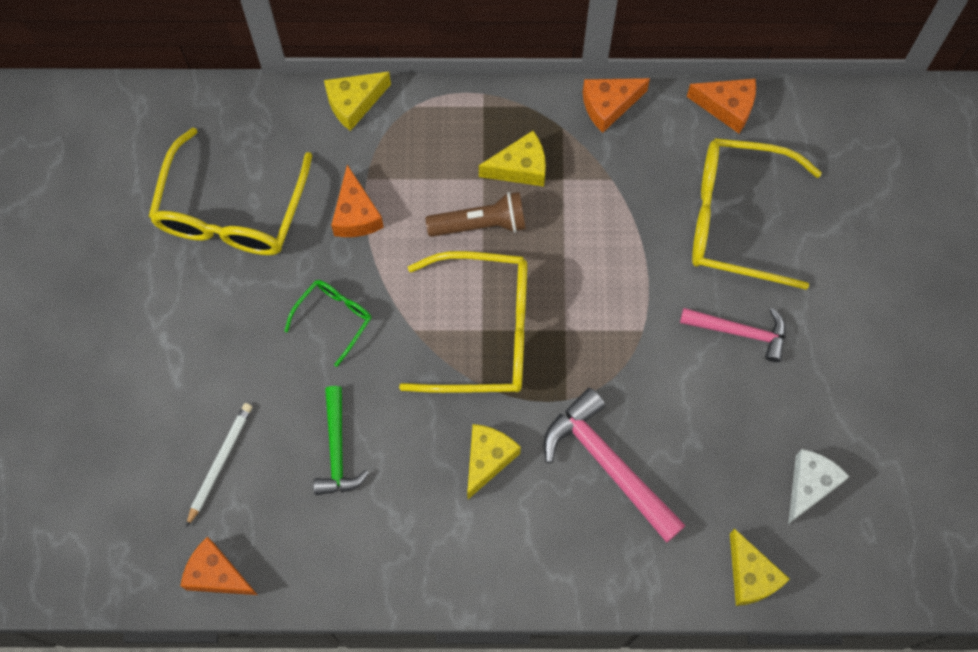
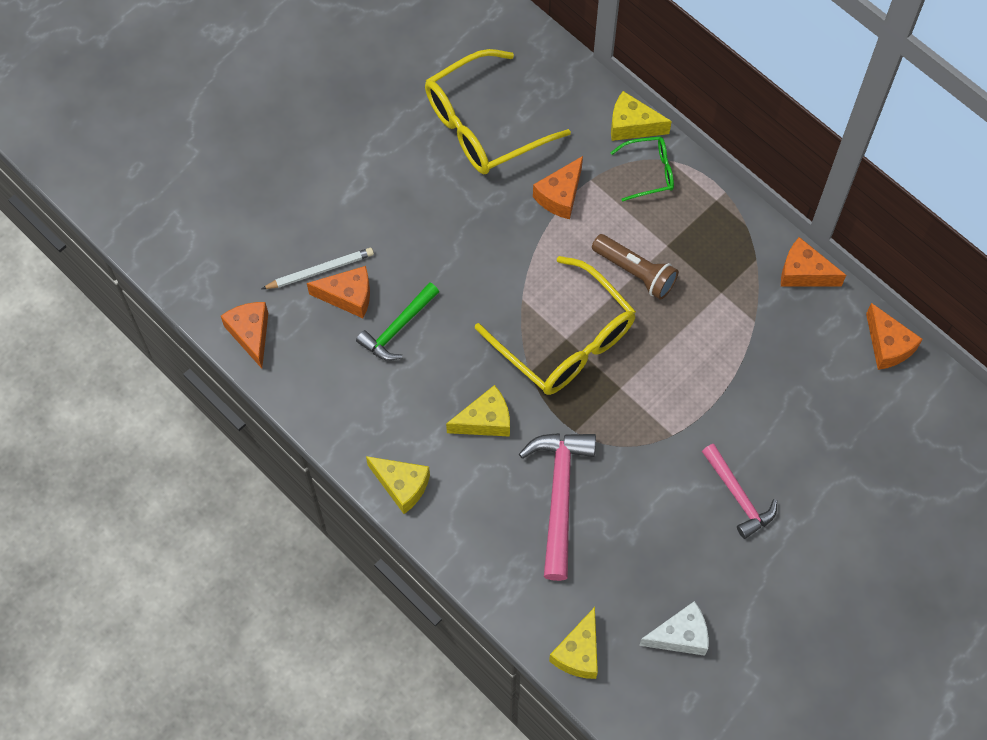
camera: 45 degrees right, 5 degrees down
green glasses [284,280,371,367] -> green glasses moved to [610,137,674,202]
yellow cheese [479,131,546,186] -> yellow cheese moved to [366,456,430,514]
yellow glasses [692,138,822,290] -> none
none -> orange cheese [307,266,370,318]

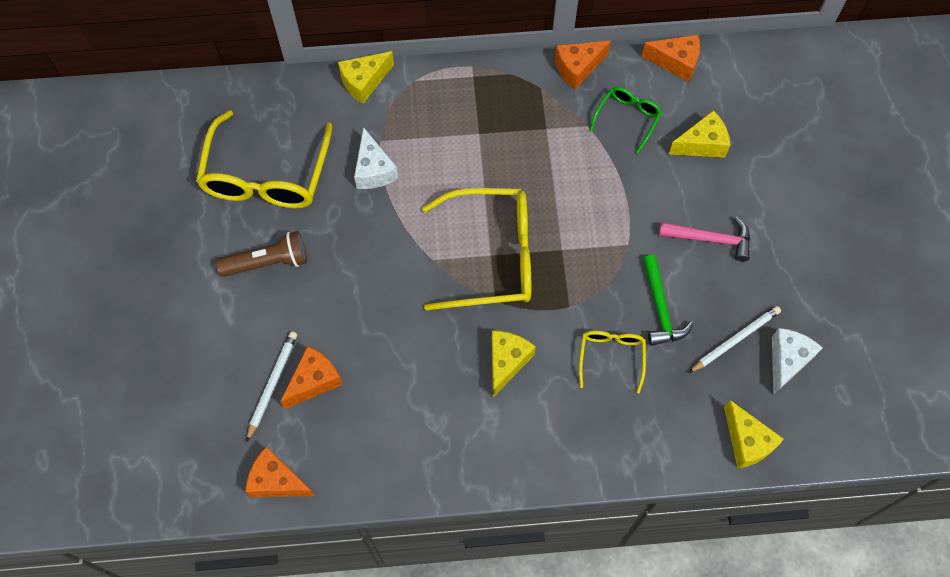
camera: 50 degrees left, 0 degrees up
green hammer [356,282,439,361] -> green hammer moved to [643,255,694,346]
yellow cheese [366,456,430,514] -> yellow cheese moved to [669,110,730,158]
pink hammer [519,433,596,581] -> yellow glasses [579,331,646,394]
orange cheese [533,156,583,219] -> white cheese [354,127,398,189]
brown flashlight [592,234,679,300] -> brown flashlight moved to [216,231,307,277]
green glasses [610,137,674,202] -> green glasses moved to [590,87,662,154]
none -> white pencil [689,306,781,373]

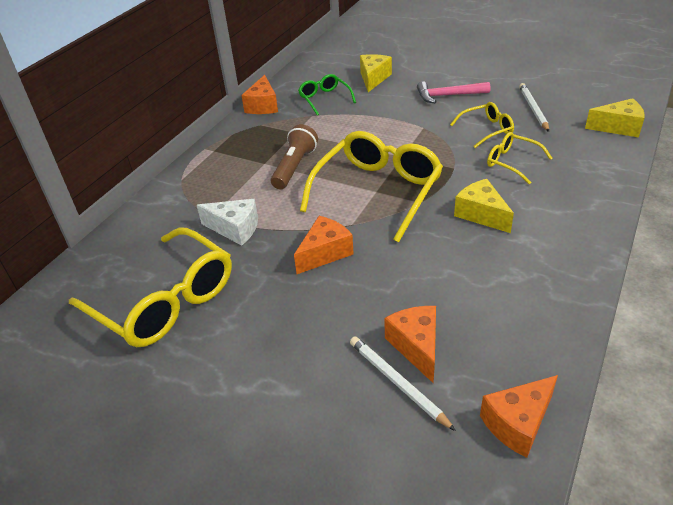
camera: 55 degrees left, 25 degrees down
brown flashlight [216,231,307,277] -> brown flashlight moved to [271,124,318,189]
yellow cheese [338,51,394,104] -> none
orange cheese [642,35,700,82] -> orange cheese moved to [294,216,354,274]
green hammer [643,255,694,346] -> yellow glasses [450,102,514,148]
pink hammer [659,217,750,261] -> pink hammer turned 135 degrees counterclockwise [417,81,490,103]
white cheese [772,328,823,395] -> none

